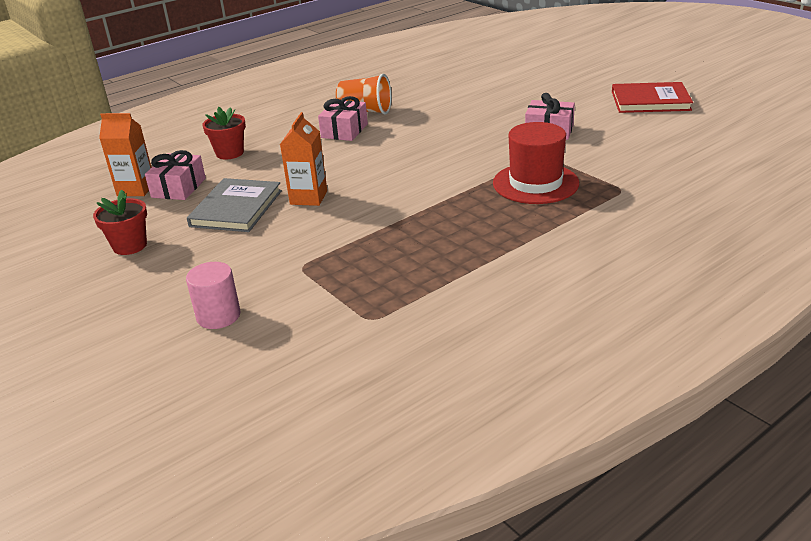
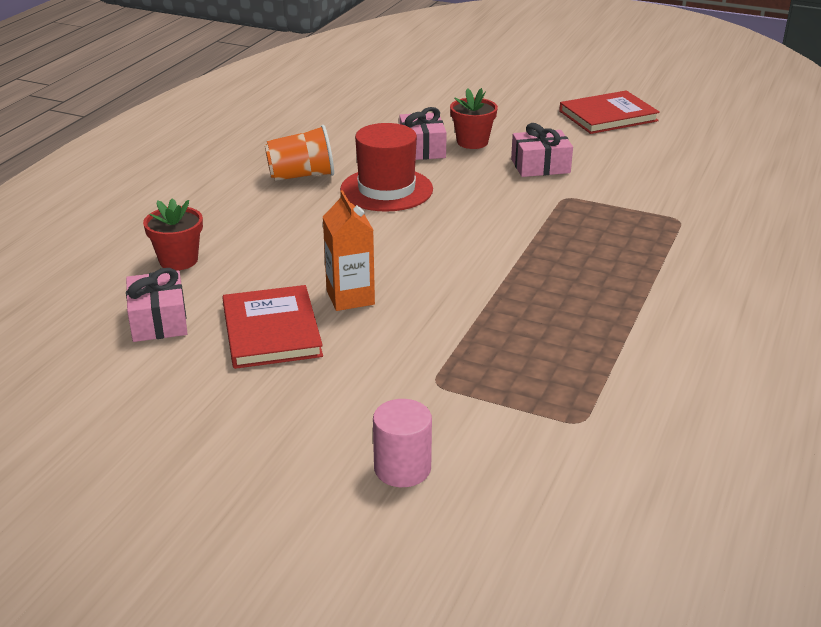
camera: 30 degrees left, 0 degrees up
red flower pot [93,190,147,255] -> red flower pot moved to [450,88,498,149]
orange carton [99,113,152,196] -> none
grey book [187,178,282,232] -> red book [222,285,323,369]
pink gift [318,96,368,141] -> pink gift moved to [399,107,447,160]
red hat [493,122,579,204] -> red hat moved to [340,123,433,212]

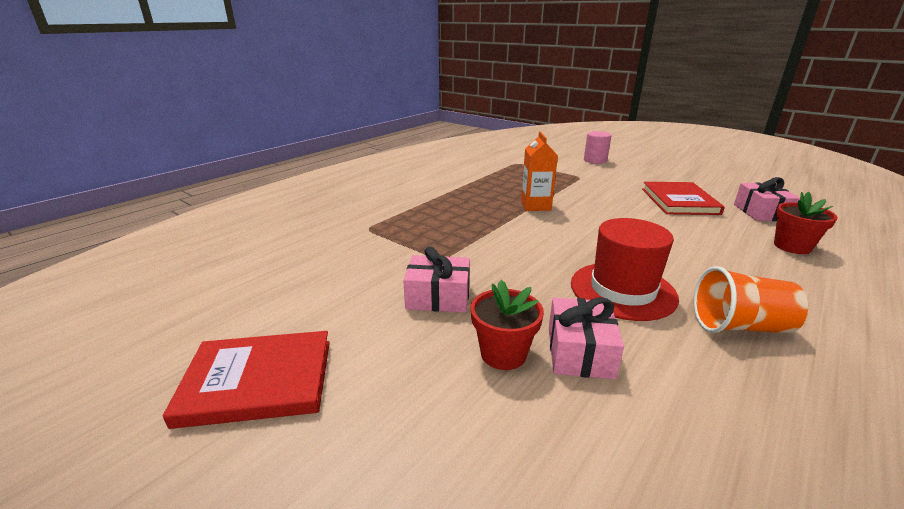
camera: 165 degrees left, 5 degrees down
orange carton [323,190,375,311] -> orange carton moved to [521,131,558,211]

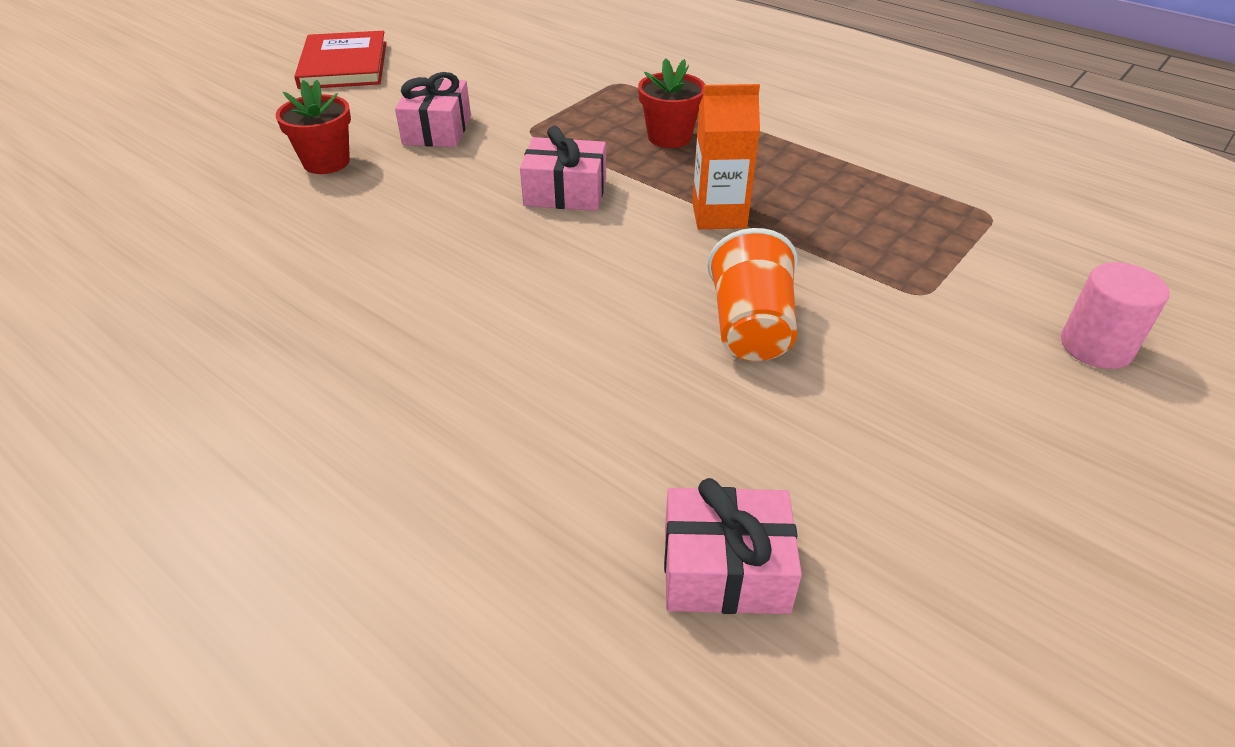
camera: 90 degrees right, 15 degrees up
pink gift [549,297,624,379] -> pink gift moved to [520,126,606,211]
red hat [571,218,679,321] -> none
red book [642,182,725,215] -> none
orange cup [694,266,808,333] -> orange cup moved to [707,228,798,361]
red flower pot [774,192,838,254] -> red flower pot moved to [638,58,705,148]

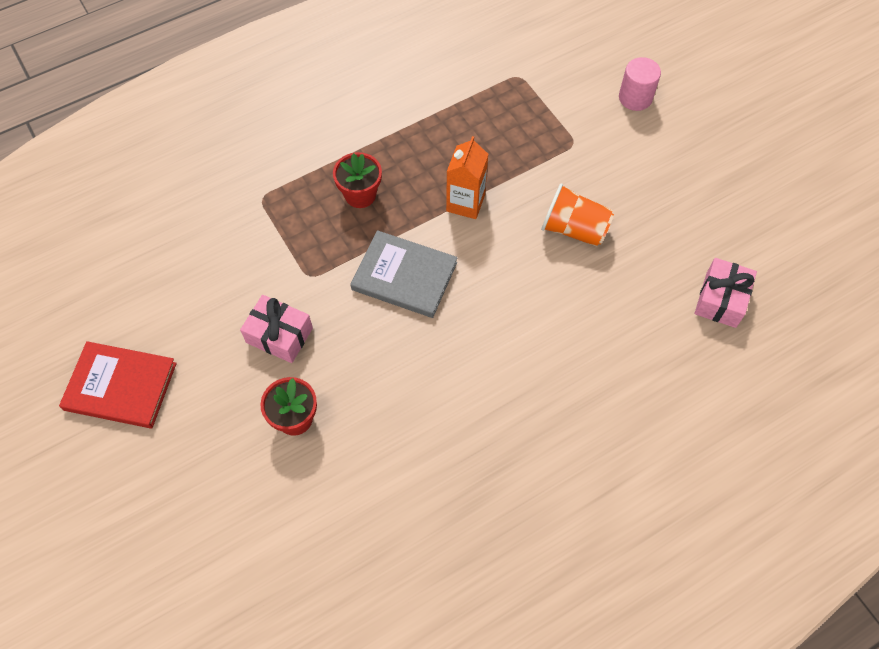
camera: 70 degrees left, 20 degrees up
pink gift [520,126,606,211] -> grey book [350,230,457,318]

